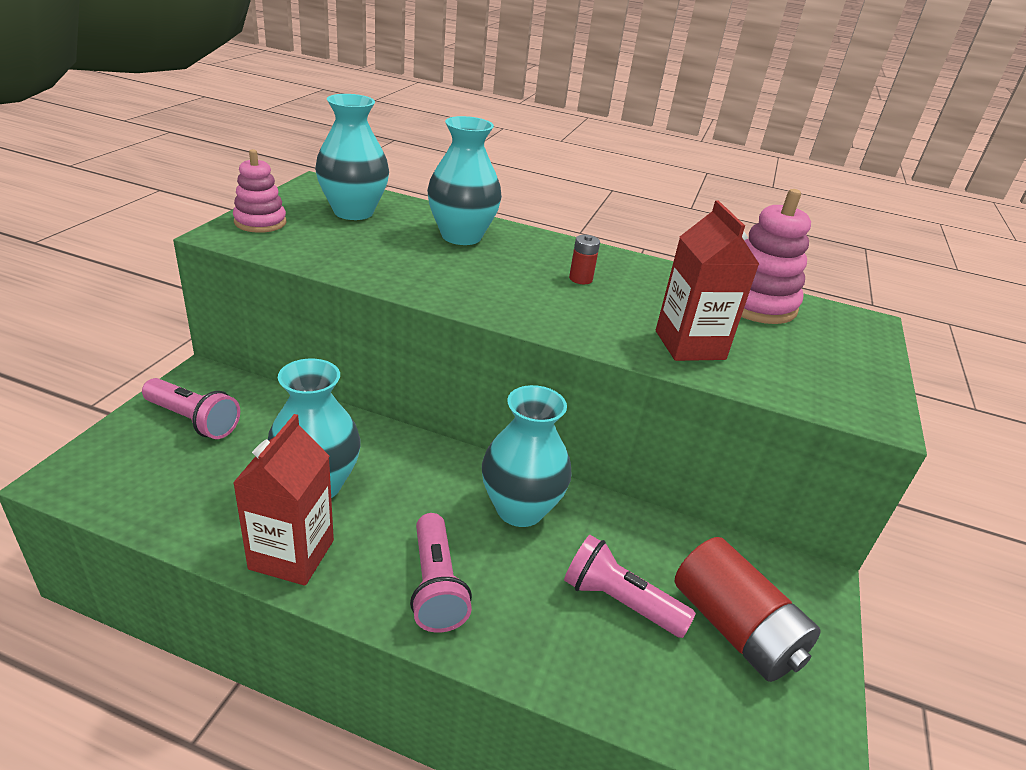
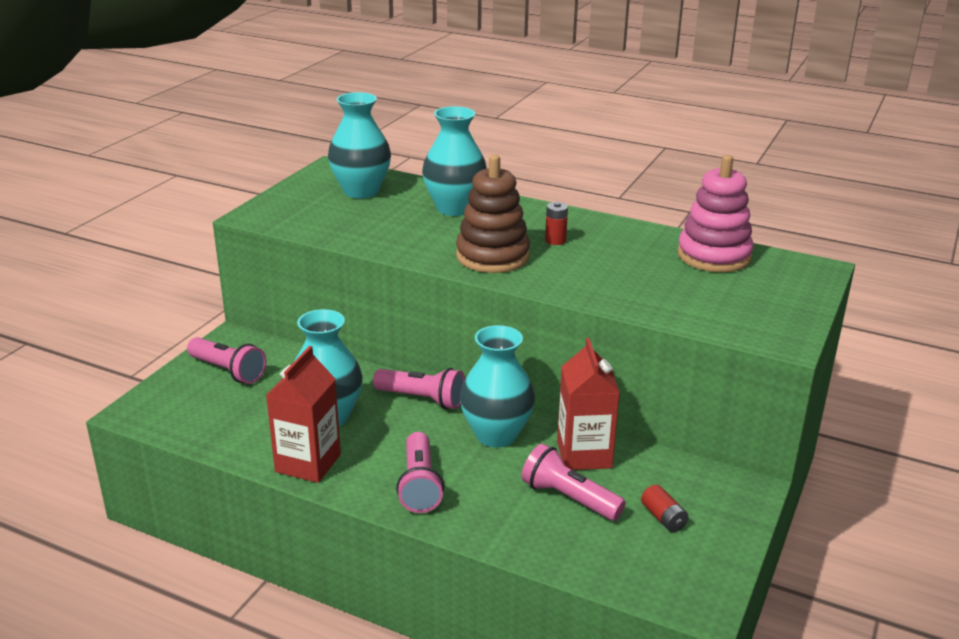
camera: 10 degrees right, 5 degrees down
pink stacking toy [233,149,286,233] -> none
red carton [656,201,759,361] -> red carton moved to [557,338,620,470]
red battery [675,537,821,682] -> red battery [641,485,689,532], size x0.44
none -> pink flashlight [373,368,465,409]
none -> brown stacking toy [456,155,530,273]

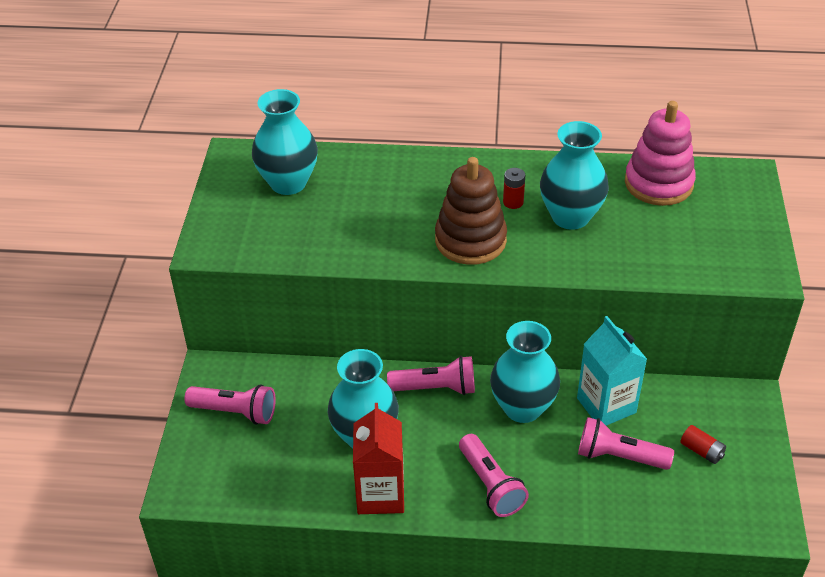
camera: 20 degrees left, 15 degrees up
turquoise vase [422,106,487,216] -> turquoise vase moved to [540,121,609,230]
red carton [557,338,620,470] -> turquoise carton [577,316,647,426]

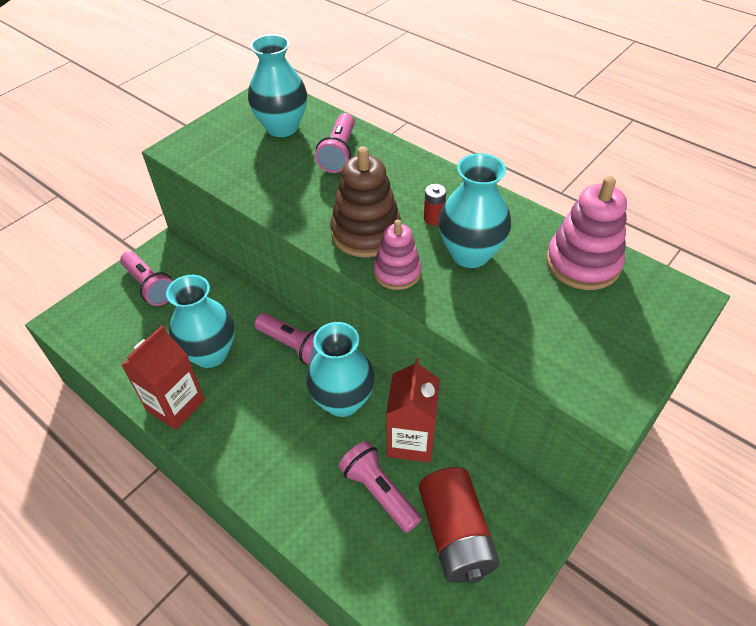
camera: 35 degrees right, 5 degrees up
pink flashlight [459,434,529,517] -> pink flashlight moved to [315,113,355,173]
turquoise carton [577,316,647,426] -> red carton [386,358,440,463]
red battery [680,425,726,464] -> red battery [419,467,500,583], size x2.25
none -> pink stacking toy [374,220,421,290]

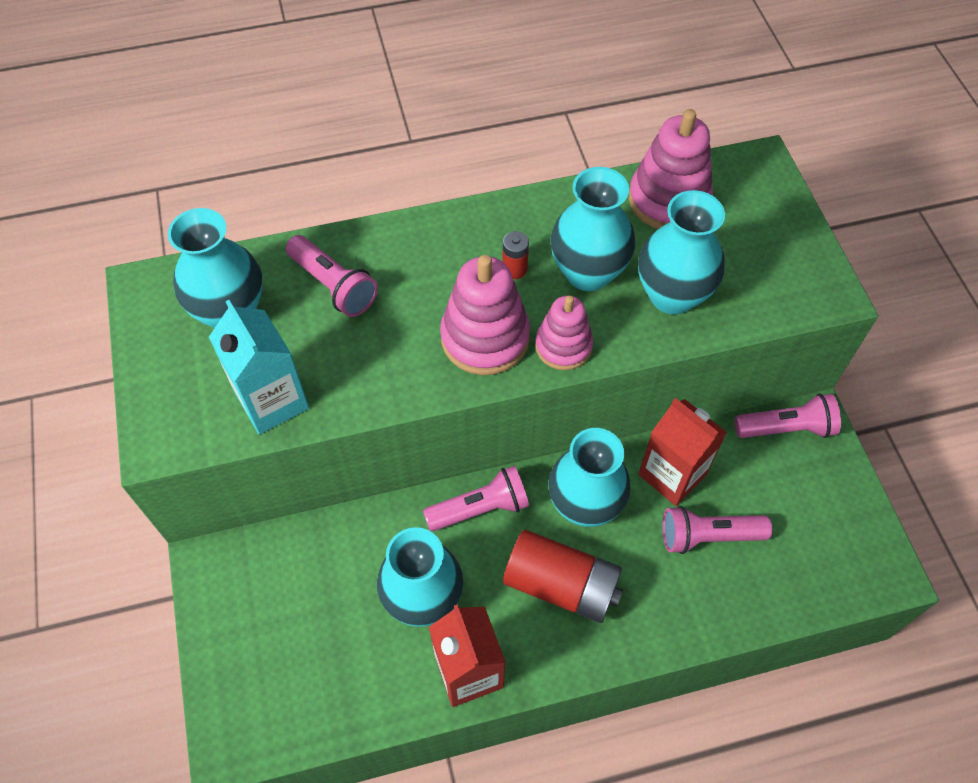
camera: 55 degrees left, 10 degrees up
pink flashlight [120,251,173,306] -> pink flashlight moved to [734,394,841,438]
brown stacking toy [330,146,401,257] -> pink stacking toy [440,255,530,375]
red battery [419,467,500,583] -> red battery moved to [503,530,623,623]
none -> turquoise carton [209,300,309,435]
none -> turquoise vase [638,190,725,314]

